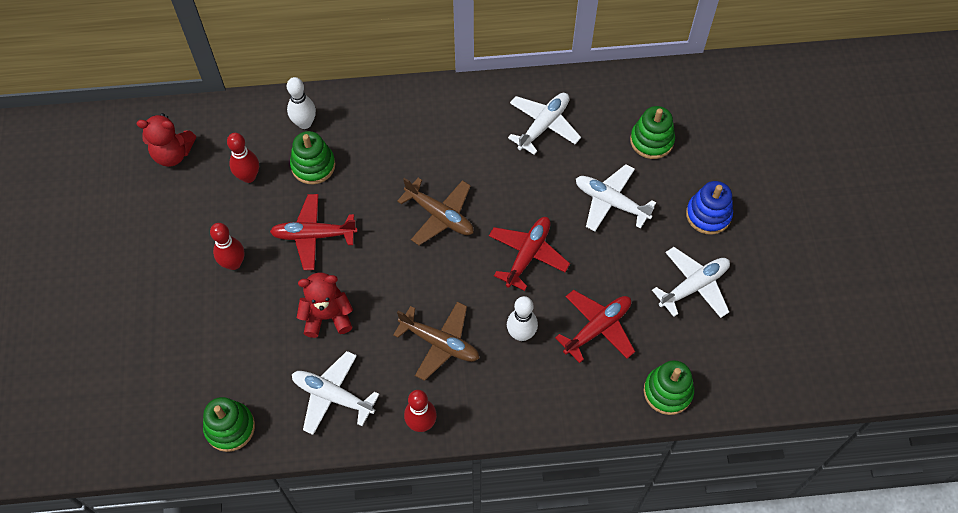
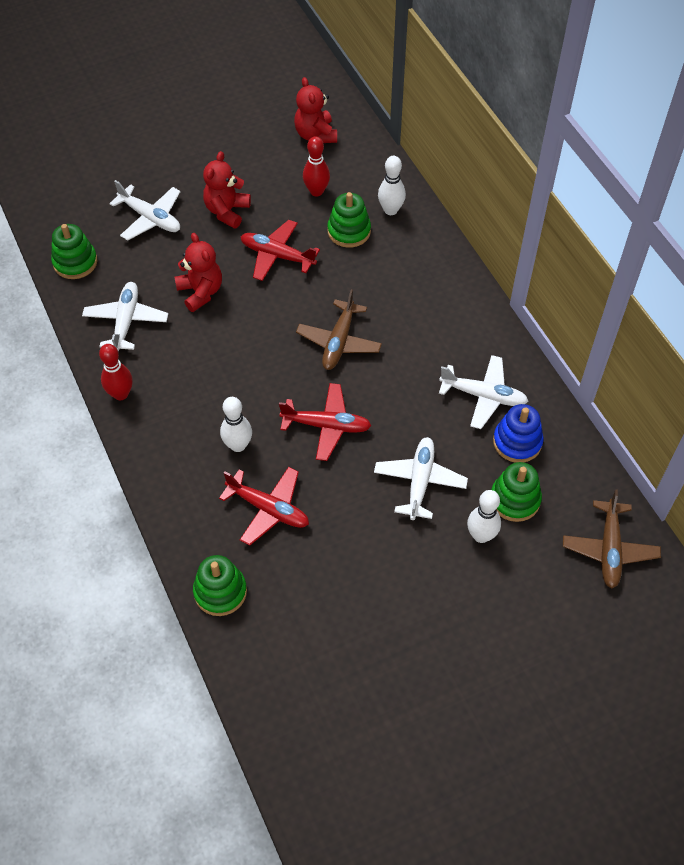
camera: 70 degrees right, 5 degrees down
red bowling pin [210,223,244,270] -> red teddy bear [203,151,251,229]
red plane [270,194,358,270] -> red plane turned 45 degrees counterclockwise [241,220,320,281]
brown plane [393,302,480,381] -> brown plane moved to [563,489,661,588]
white plane [652,247,730,318] -> white plane moved to [109,180,180,241]
blue stacking toy [686,181,733,235] -> blue stacking toy moved to [493,404,544,463]
none -> white bowling pin [467,490,501,543]

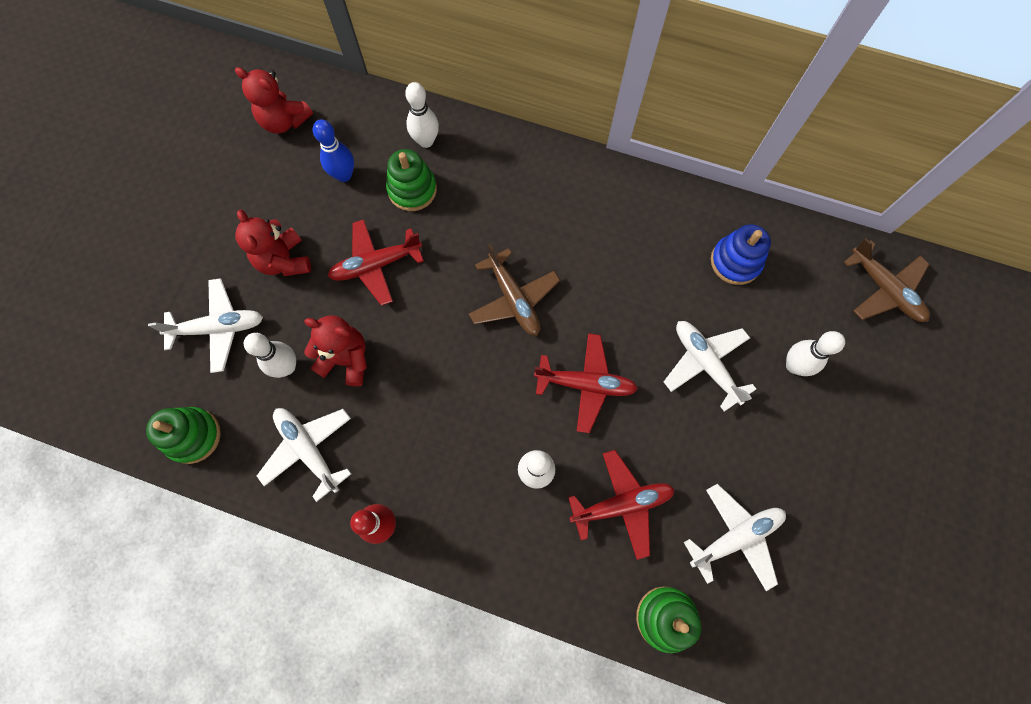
camera: 45 degrees left, 15 degrees up
red plane [279,383,371,461] -> red plane turned 45 degrees clockwise [534,333,638,433]
red bowling pin [303,136,330,196] -> blue bowling pin [313,119,354,182]
white plane [439,355,529,429] -> white plane moved to [684,484,786,591]
green stacking toy [491,462,542,522] -> none
none -> white bowling pin [244,333,296,378]

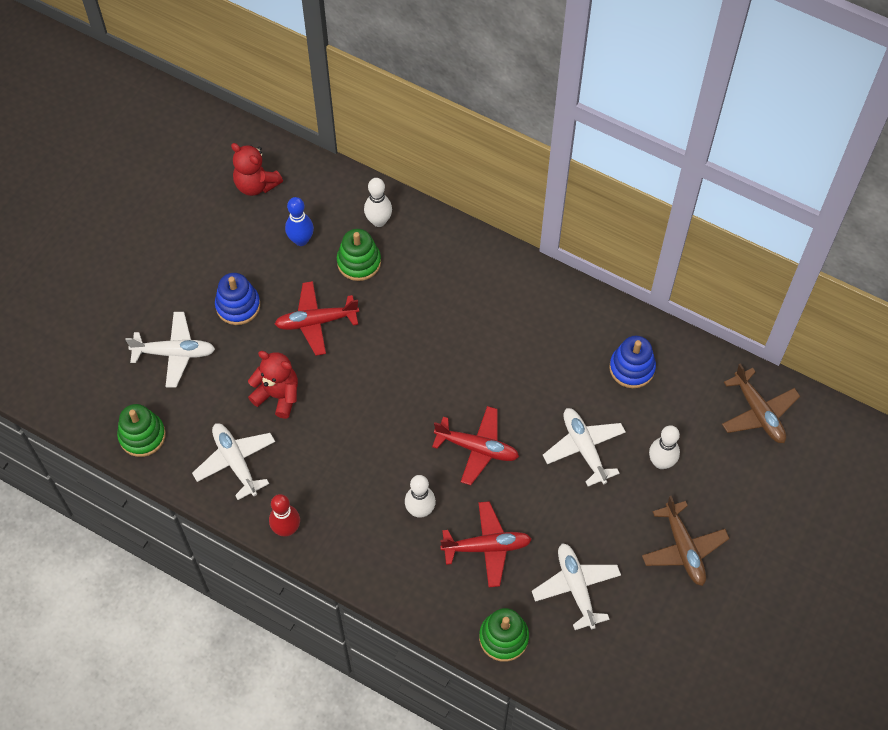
camera: 10 degrees right, 10 degrees down
red teddy bear [235,209,311,276] -> blue stacking toy [215,273,260,325]
white bowling pin [244,333,296,378] -> none
brown plane [469,244,560,336] -> brown plane moved to [642,496,730,586]
white plane [684,484,786,591] -> white plane turned 90 degrees counterclockwise [532,543,621,630]

